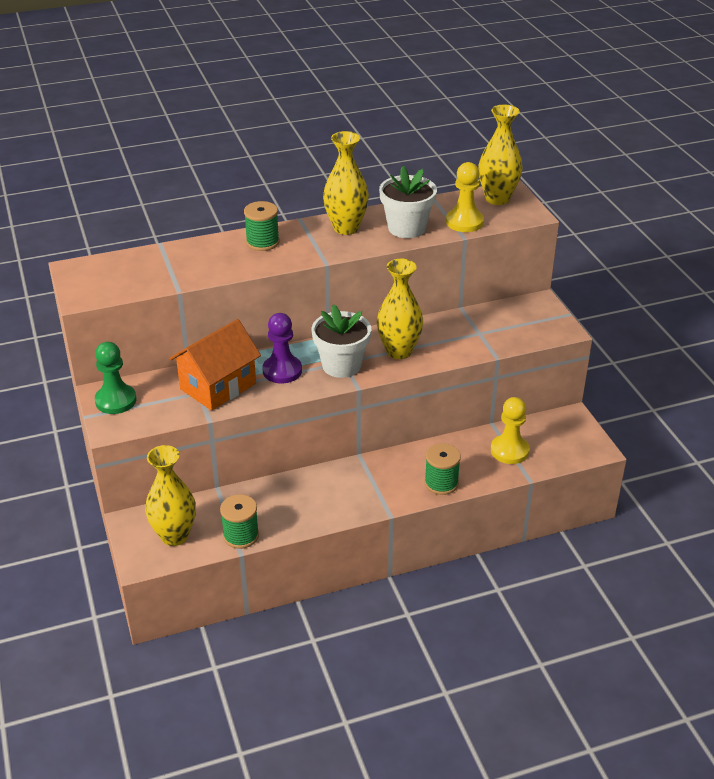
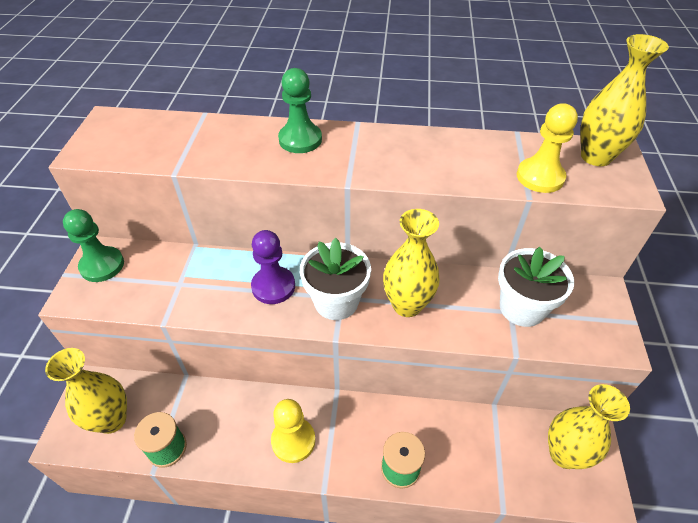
camera: 25 degrees right, 10 degrees up
orange house [170,319,261,411] -> none
green spool [244,201,279,251] -> green pawn [278,68,322,153]
yellow vase [323,131,369,235] -> yellow vase moved to [548,384,630,469]
white flower pot [379,166,437,238] -> white flower pot moved to [498,247,574,327]
yellow pawn [491,397,529,464] -> yellow pawn moved to [271,399,316,463]

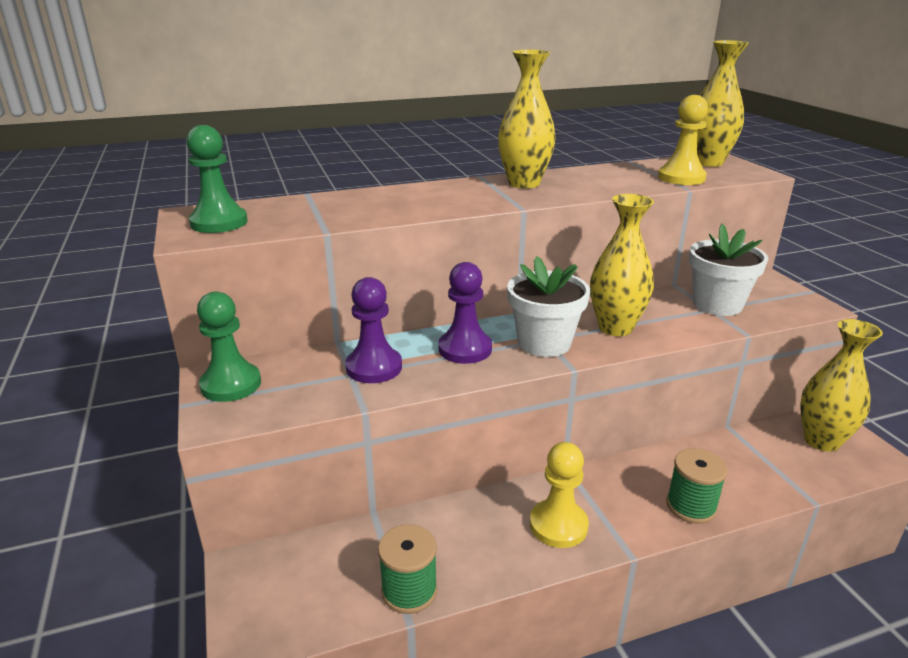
camera: 25 degrees left, 20 degrees down
yellow vase [45,348,127,434] -> yellow vase moved to [498,50,556,188]
green pawn [278,68,322,153] -> green pawn moved to [186,125,248,233]
none -> purple pawn [345,277,402,383]

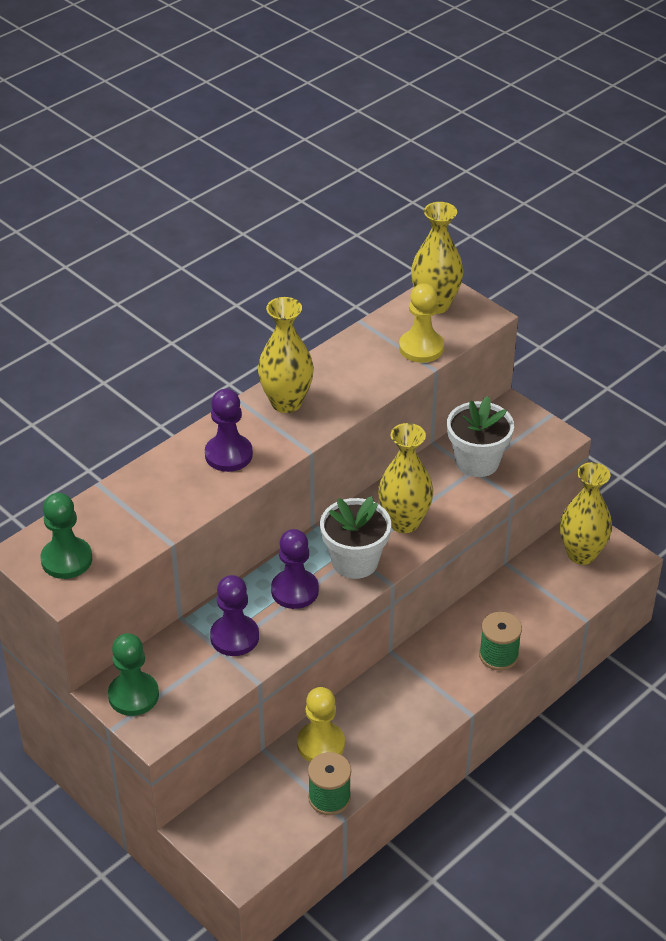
camera: 25 degrees left, 15 degrees up
yellow pawn [530,442,589,548] -> yellow pawn moved to [297,687,345,762]
none -> purple pawn [205,389,253,472]

